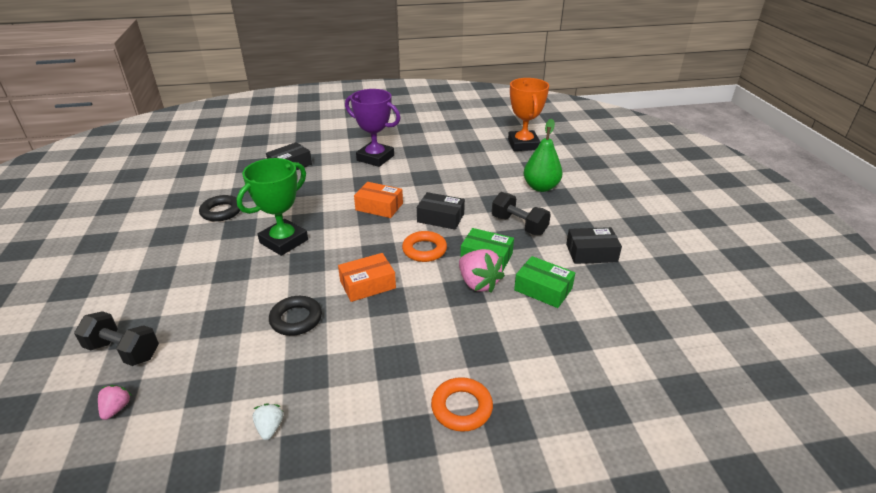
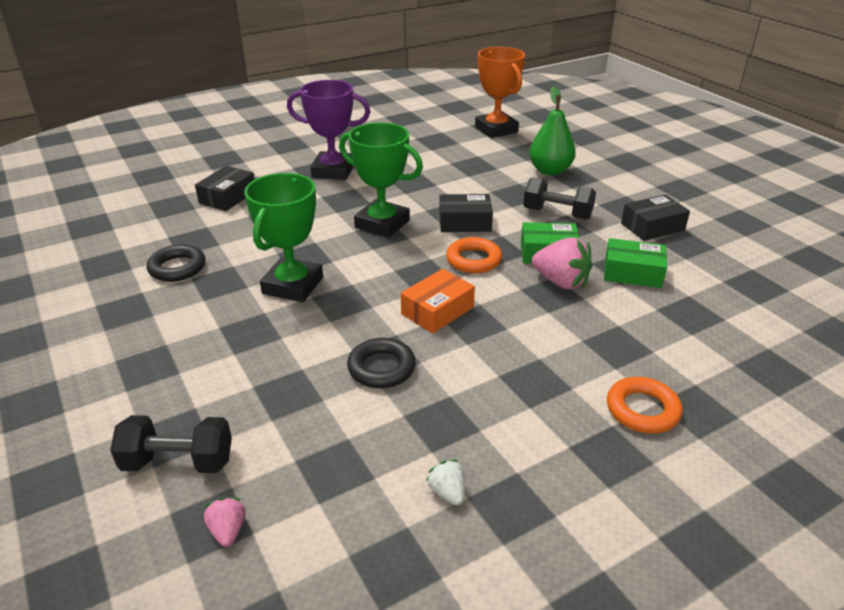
camera: 20 degrees left, 0 degrees up
orange box [354,182,403,218] -> green trophy [339,123,423,238]

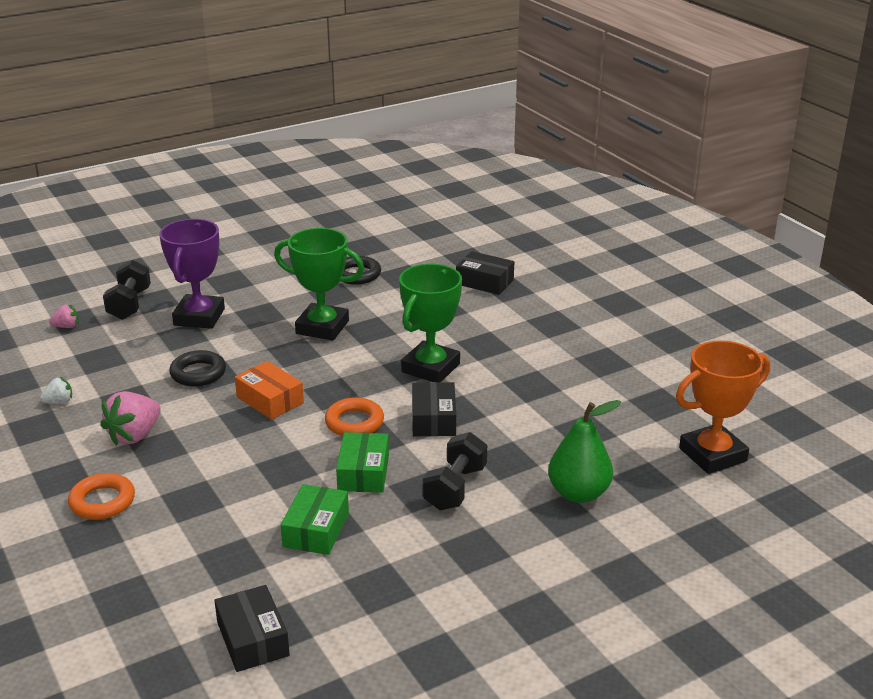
camera: 90 degrees right, 5 degrees down
purple trophy [287,80,370,180] -> purple trophy moved to [159,219,225,329]
pink strawberry [532,237,592,289] -> pink strawberry moved to [100,391,161,446]
black box [621,194,690,241] -> black box moved to [214,585,290,672]

